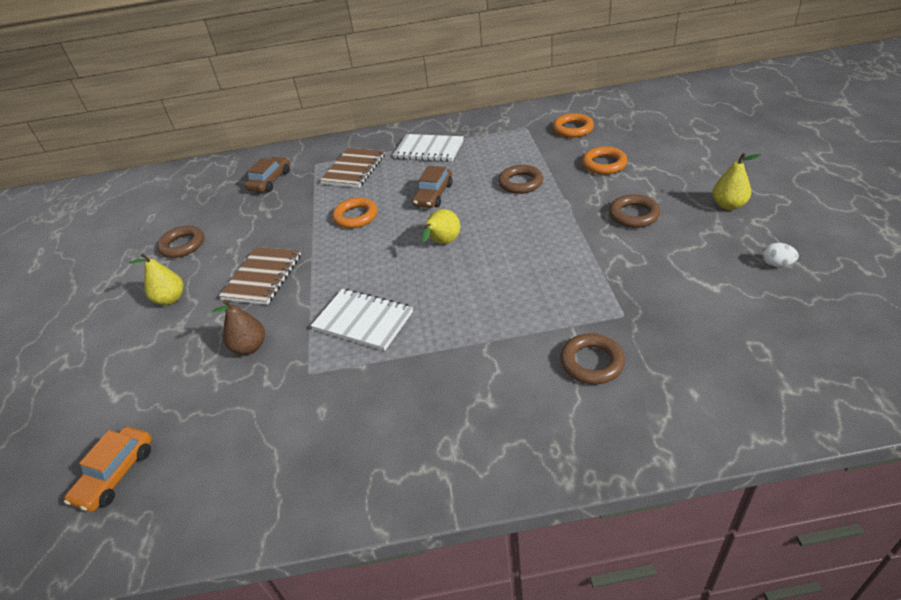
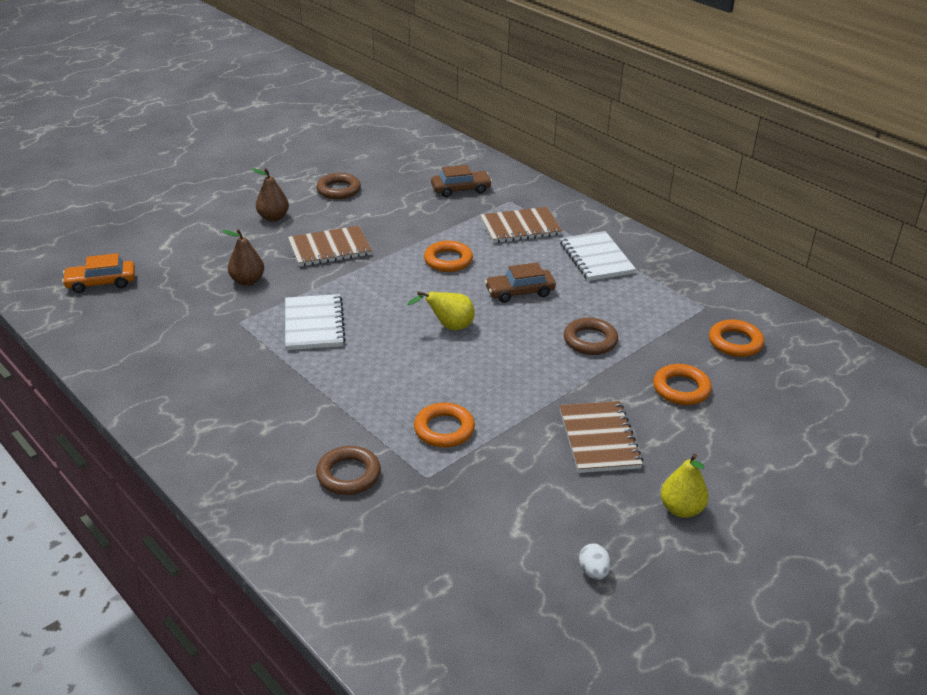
camera: 50 degrees right, 5 degrees down
yellow pear [129,253,184,305] -> brown pear [251,168,289,222]
brown ring [609,194,660,228] -> brown notebook [559,401,643,473]
none -> orange ring [414,403,475,448]

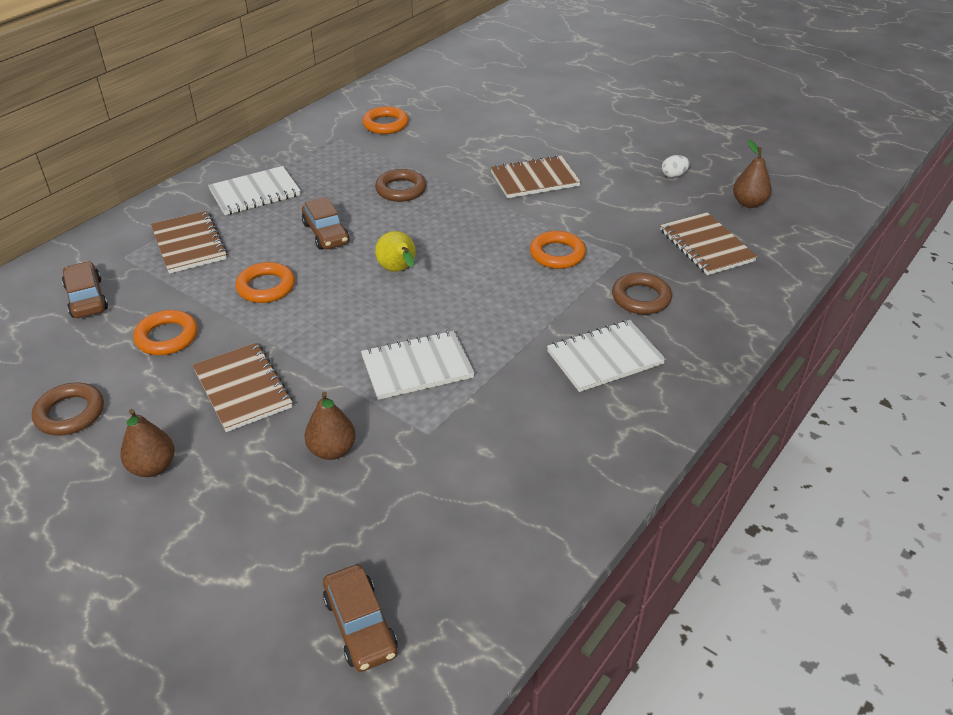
camera: 100 degrees left, 5 degrees up
orange car [62,253,135,293] -> brown car [323,565,398,672]
orange ring [653,364,712,405] -> orange ring moved to [133,310,198,355]
yellow pear [661,453,709,518] -> none
none -> white notebook [547,320,666,392]
none -> brown notebook [660,212,757,275]
none -> brown pear [733,140,771,208]

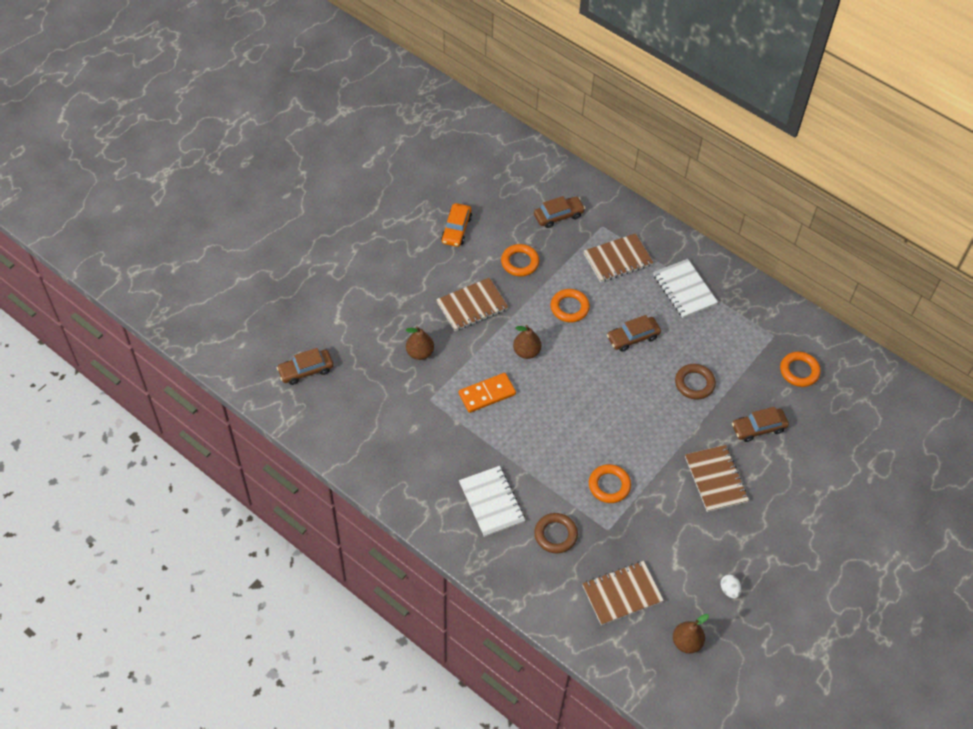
camera: 90 degrees right, 15 degrees up
brown ring [32,383,104,435] -> orange car [441,203,472,247]
brown pear [120,409,175,477] -> brown pear moved to [513,325,541,359]
white notebook [361,331,475,400] -> orange domino [459,373,516,413]
yellow pear [375,231,416,272] -> none
none -> brown car [732,407,789,442]

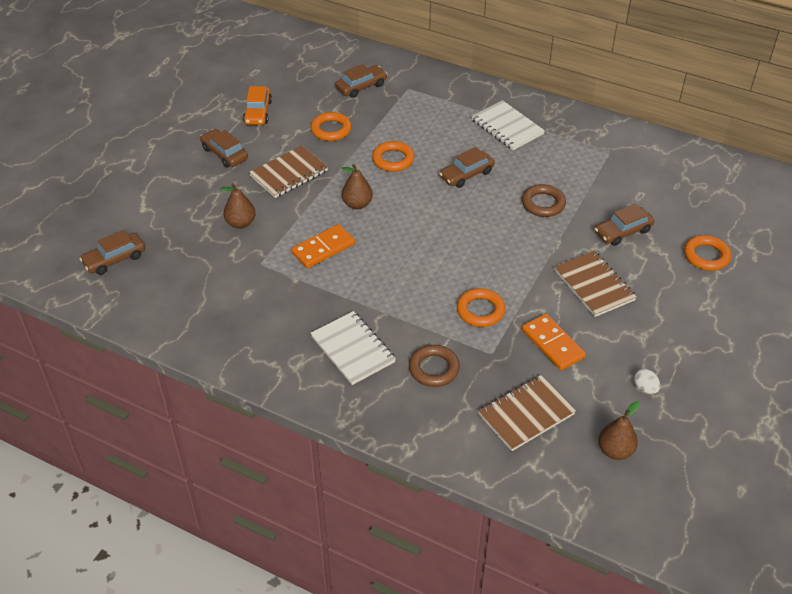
camera: 10 degrees left, 10 degrees down
brown notebook [584,233,653,282] -> none
orange ring [780,352,821,387] -> orange ring moved to [684,235,731,271]
none -> brown car [200,129,248,168]
none -> orange domino [522,314,586,370]

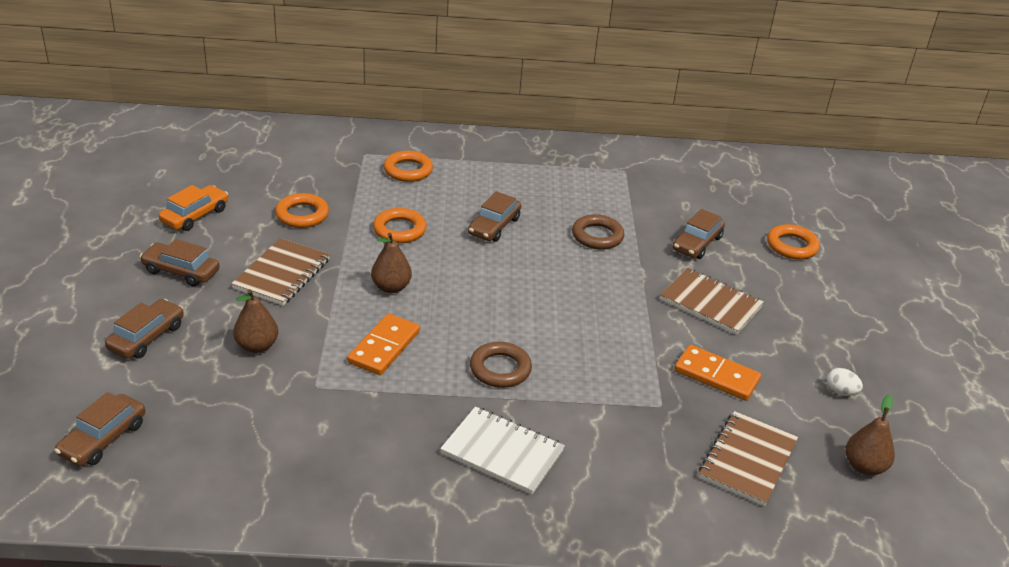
camera: 30 degrees left, 10 degrees down
orange car [243,86,272,125] -> orange car turned 120 degrees counterclockwise [159,185,228,231]
brown car [335,64,387,98] -> brown car moved to [105,299,184,359]
brown ring [409,345,460,387] -> brown ring moved to [470,342,532,388]
orange ring [457,288,505,327] -> orange ring moved to [384,151,433,182]
white notebook [471,100,545,150] -> none

